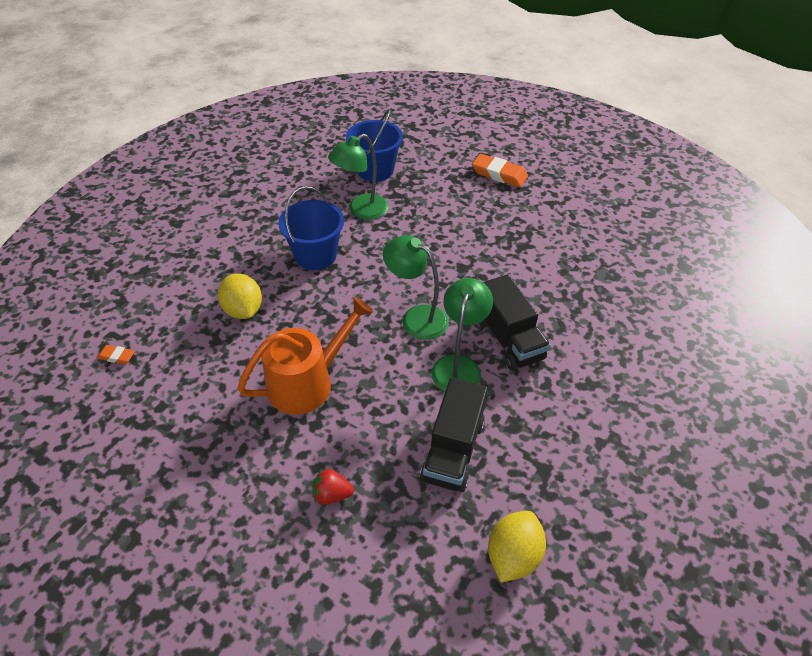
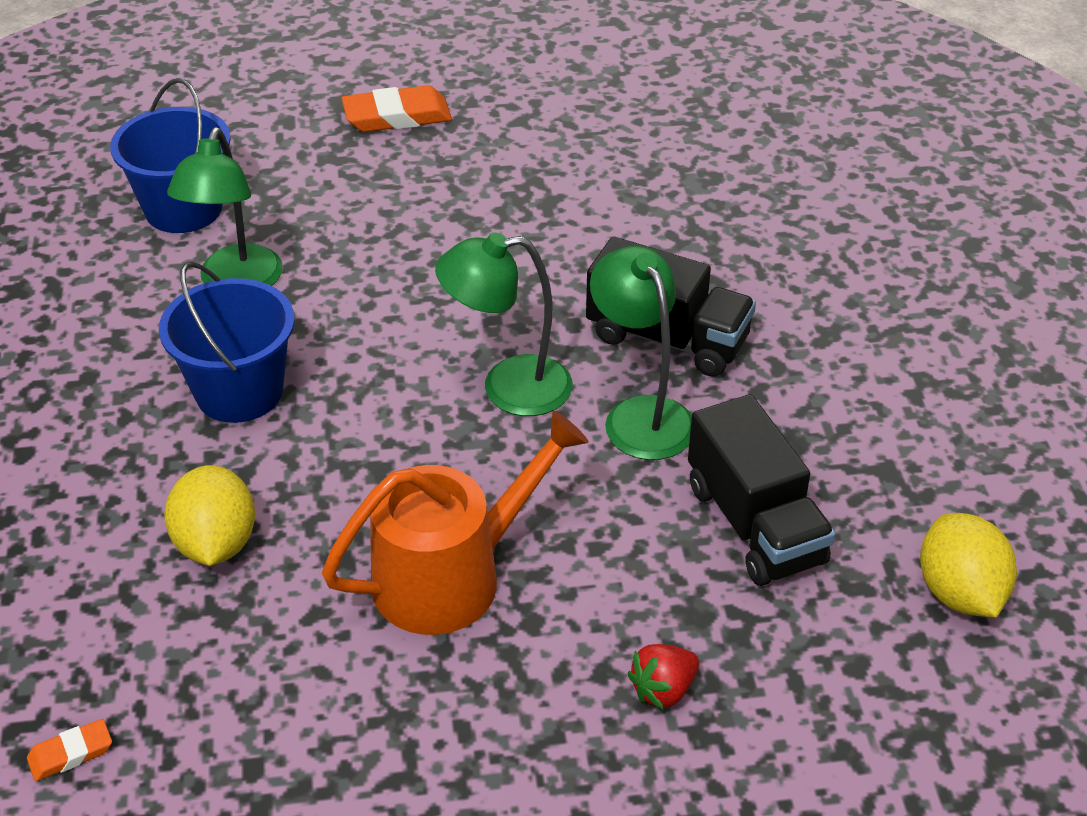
camera: 40 degrees left, 5 degrees down
yellow lemon [218,273,262,319] -> yellow lemon turned 60 degrees clockwise [164,465,255,566]
orange watering can [237,297,373,415] -> orange watering can turned 45 degrees clockwise [322,411,589,635]

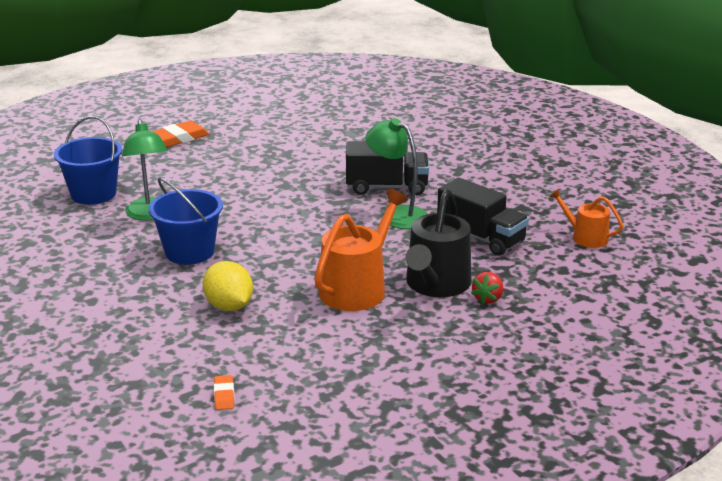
camera: 25 degrees left, 15 degrees down
orange eraser [27,719,112,781] -> orange eraser turned 45 degrees counterclockwise [214,375,234,410]
green lamp [435,233,573,416] -> none
yellow lemon [920,513,1017,617] -> orange watering can [549,189,624,248]
none -> black watering can [405,189,471,297]

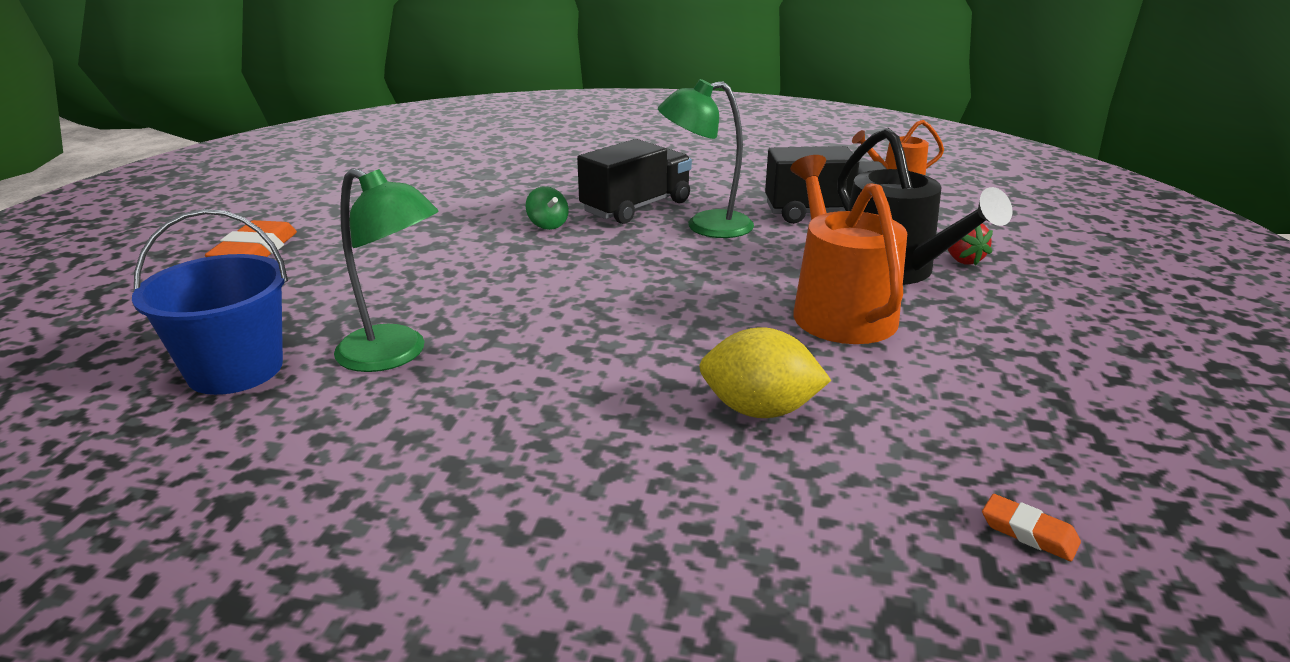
camera: 45 degrees left, 0 degrees up
blue bucket [149,177,223,265] -> none
none -> green spinning top [526,186,569,230]

